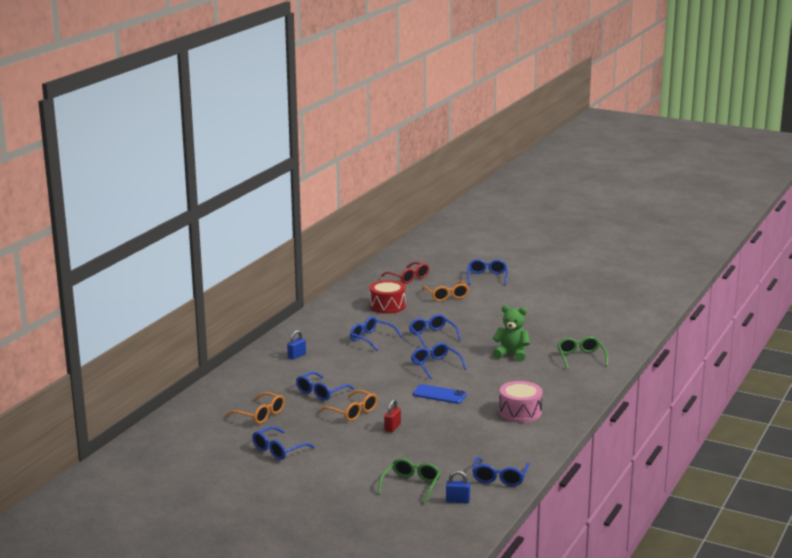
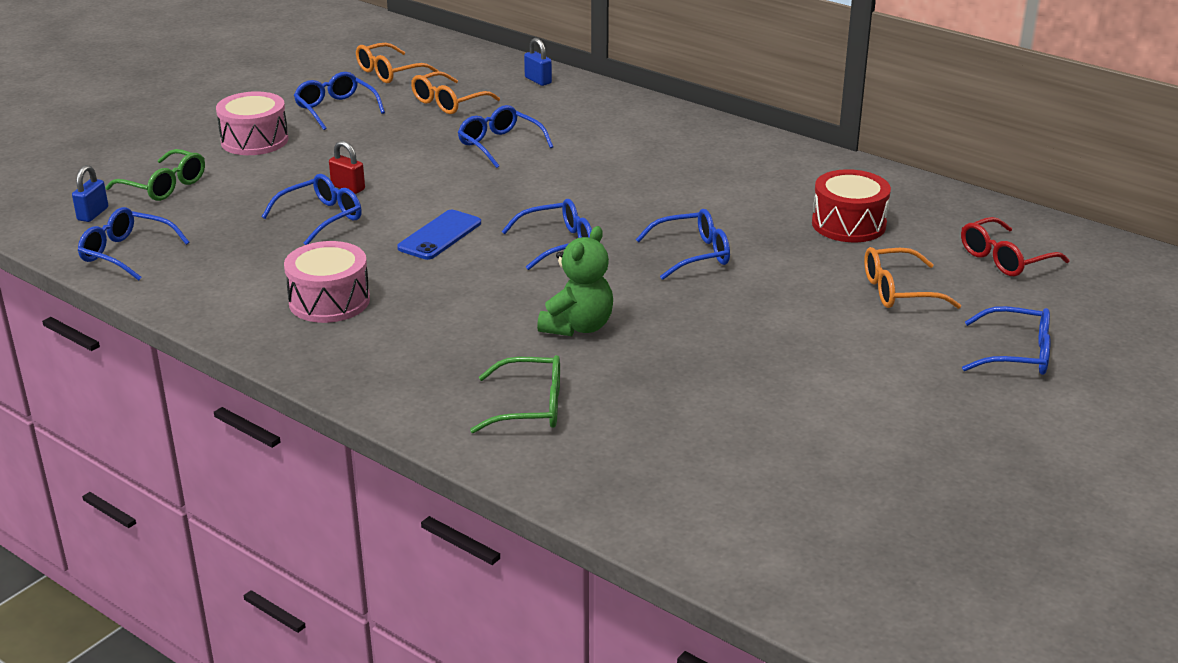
camera: 100 degrees right, 10 degrees up
blue padlock [287,330,306,360] -> blue padlock moved to [524,38,552,86]
orange glasses [319,390,378,421] -> orange glasses moved to [356,43,439,83]
blue glasses [350,316,402,351] -> blue glasses moved to [262,174,362,245]
none -> pink drum [216,91,289,155]

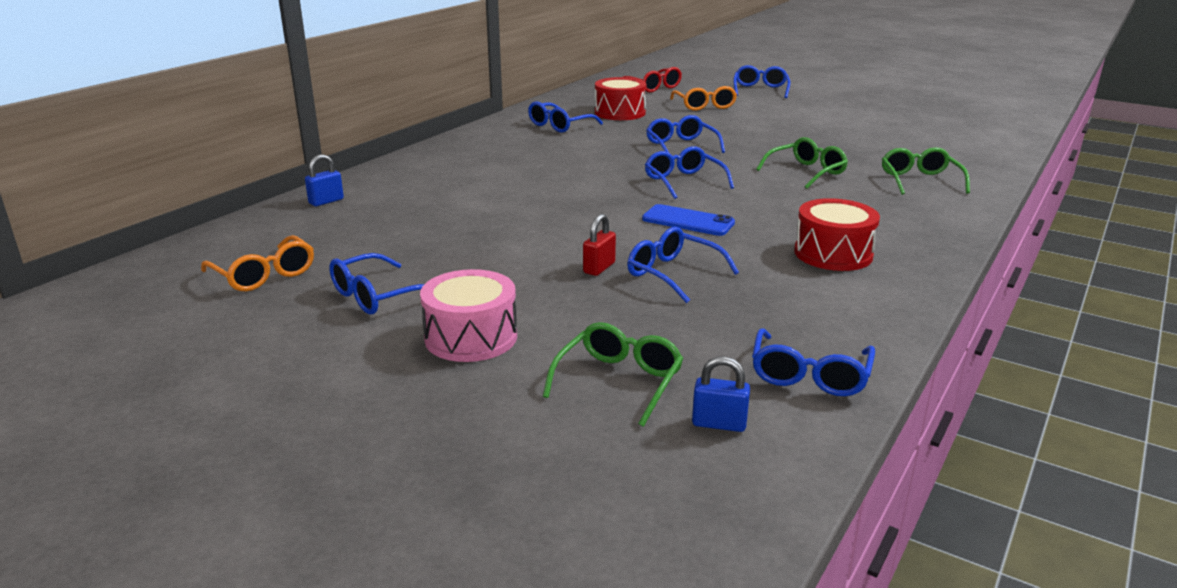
camera: 95 degrees left, 5 degrees down
pink drum [284,241,370,323] -> red drum [794,198,880,271]
orange glasses [411,71,500,114] -> none
blue glasses [458,105,553,168] -> blue glasses moved to [528,101,603,133]
green teddy bear [537,226,613,336] -> green glasses [756,137,848,189]

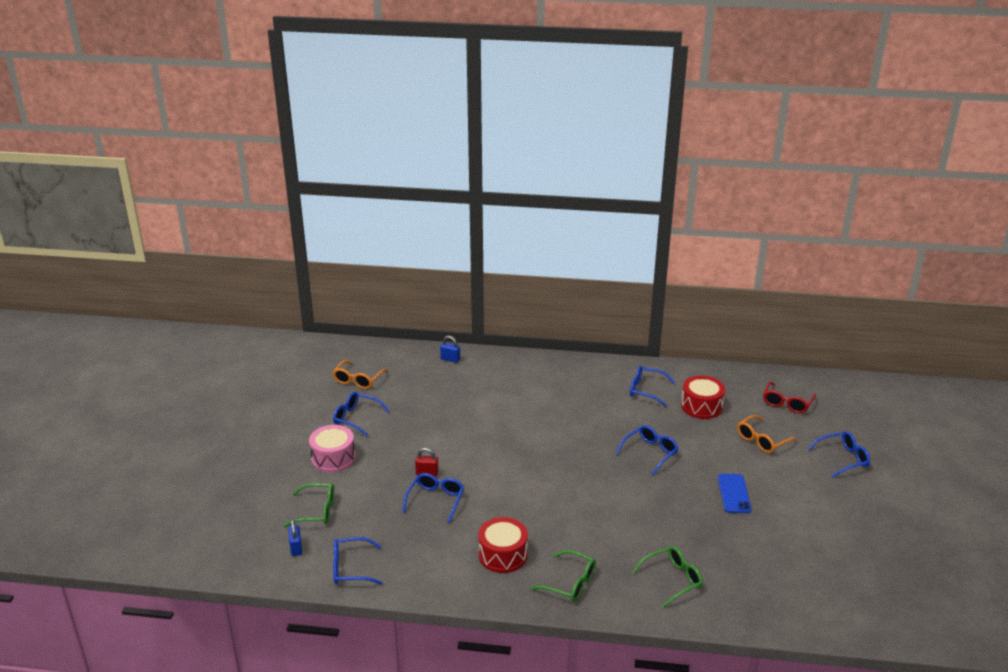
camera: 65 degrees right, 5 degrees up
blue phone [642,204,735,236] -> blue phone moved to [718,474,751,513]
blue glasses [645,146,734,199] -> none
green glasses [756,137,848,189] -> green glasses moved to [530,550,596,602]

